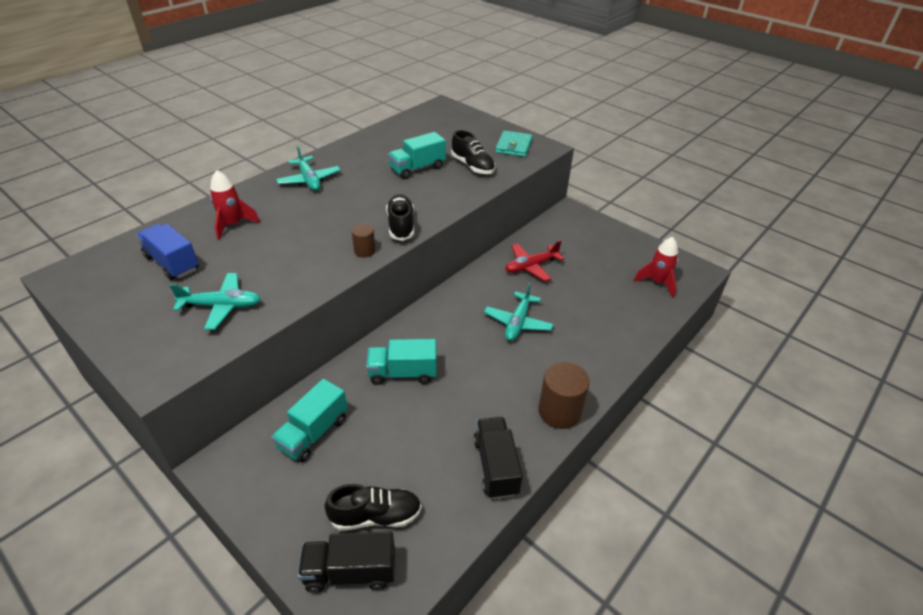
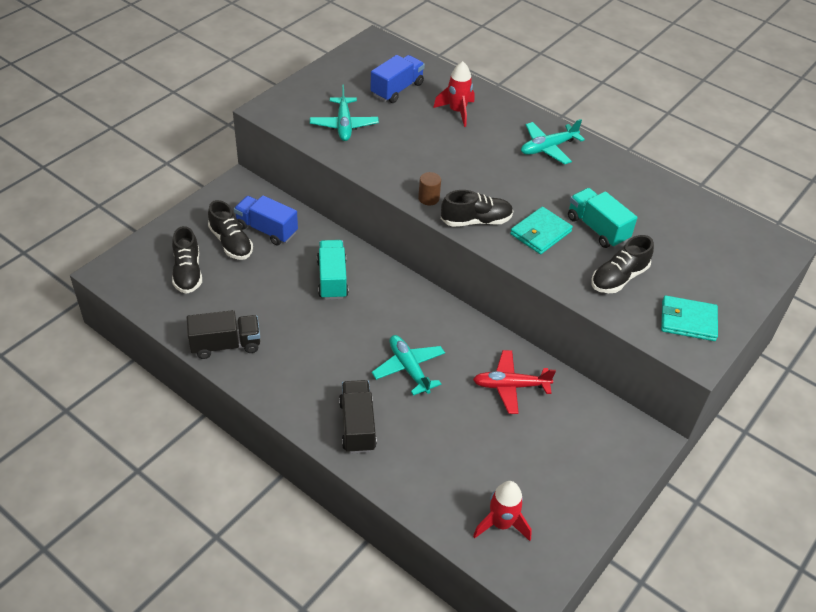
camera: 85 degrees right, 5 degrees up
turquoise truck [271,379,348,463] -> blue truck [234,195,298,245]
black truck [298,531,395,593] -> black truck moved to [339,380,377,454]
turquoise plane [484,282,553,341] -> turquoise plane turned 45 degrees clockwise [372,335,445,396]
red plane [505,240,564,282] -> red plane turned 60 degrees counterclockwise [473,350,556,414]
brown cylinder [538,362,590,429] -> none
none -> black shoe [208,200,253,260]
none -> turquoise wallet [510,207,573,254]

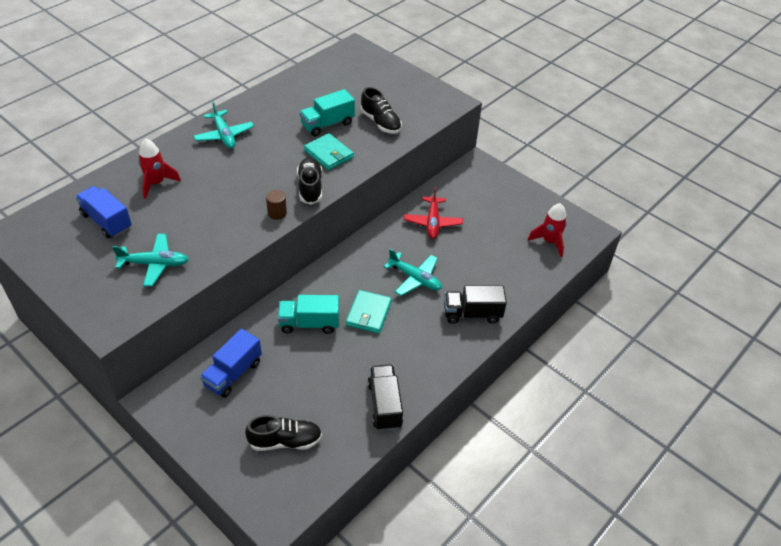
camera: 85 degrees left, 0 degrees up
black shoe [208,200,253,260] -> none
turquoise plane [372,335,445,396] -> turquoise plane turned 120 degrees counterclockwise [384,249,442,296]
turquoise wallet [661,295,718,341] -> turquoise wallet moved to [346,290,392,333]

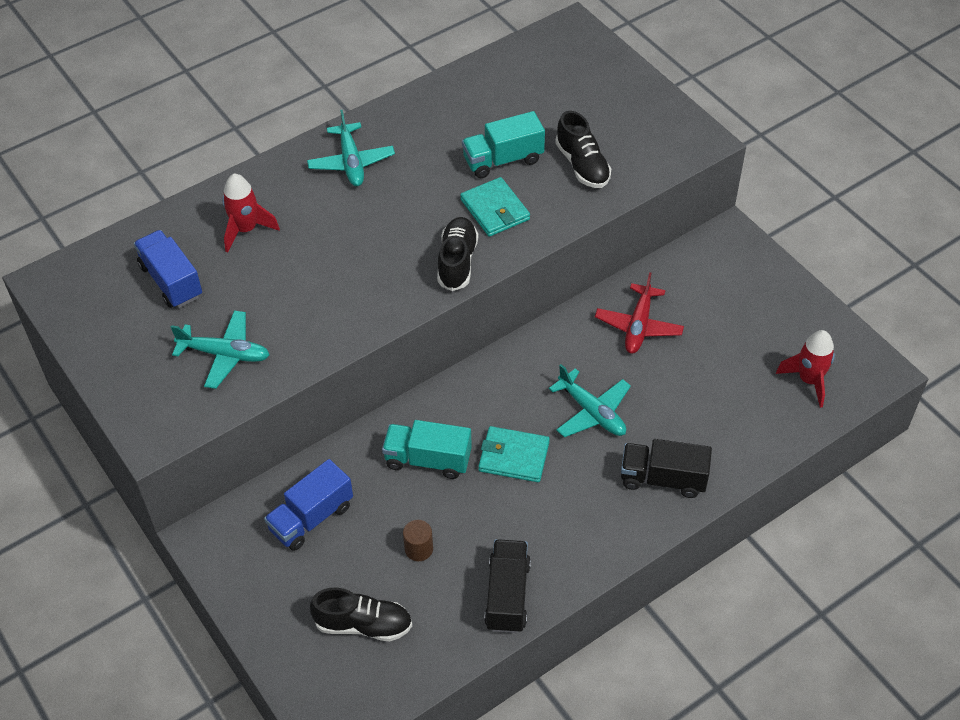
camera: 15 degrees right, 5 degrees up
brown cylinder [266,190,287,220] -> brown cylinder moved to [403,520,433,561]
turquoise wallet [346,290,392,333] -> turquoise wallet turned 75 degrees clockwise [479,426,550,482]

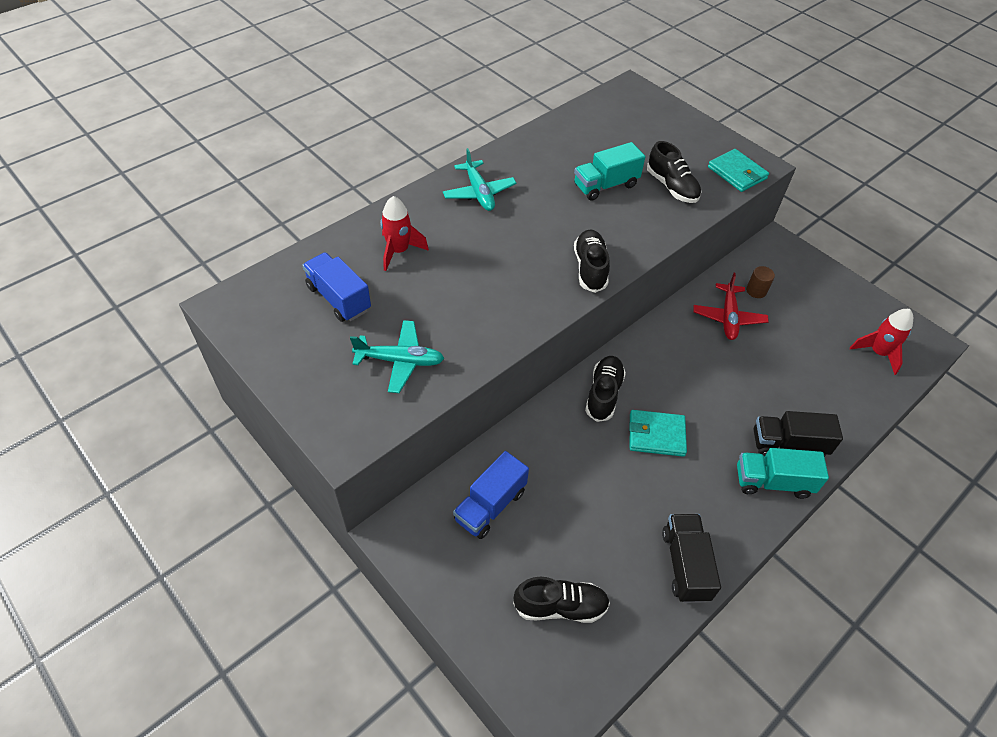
camera: 10 degrees left, 0 degrees up
turquoise truck [382,420,472,479] -> turquoise truck moved to [737,448,829,499]
brown cylinder [403,520,433,561] -> brown cylinder moved to [746,266,775,298]
turquoise wallet [460,177,530,237] -> turquoise wallet moved to [708,149,769,192]
turquoise plane [549,364,631,437] -> none
none -> black shoe [585,356,626,422]

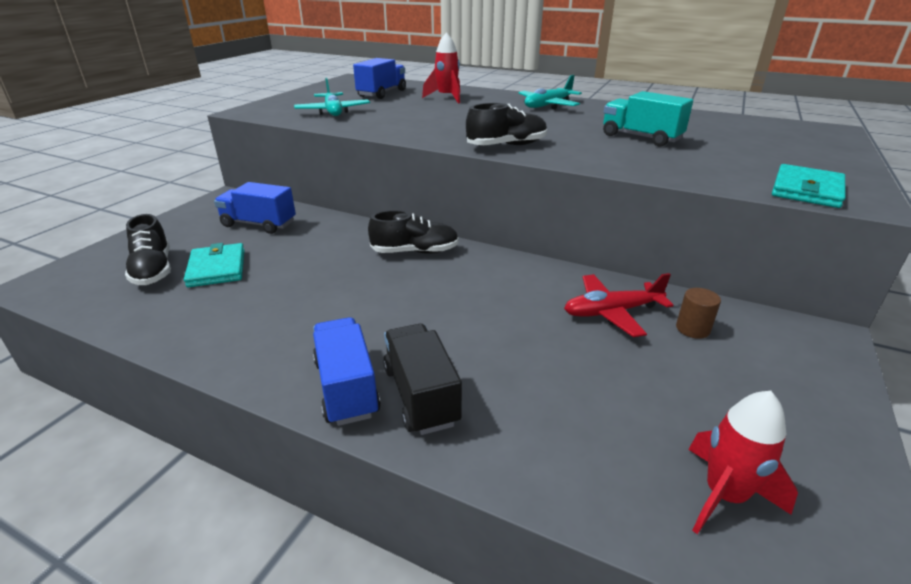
camera: 70 degrees right, 20 degrees down
turquoise wallet [630,410,687,457] -> turquoise wallet moved to [184,243,245,287]
black shoe [647,141,702,203] -> none
black truck [662,514,721,603] -> none
turquoise truck [737,448,829,499] -> blue truck [313,317,381,426]

